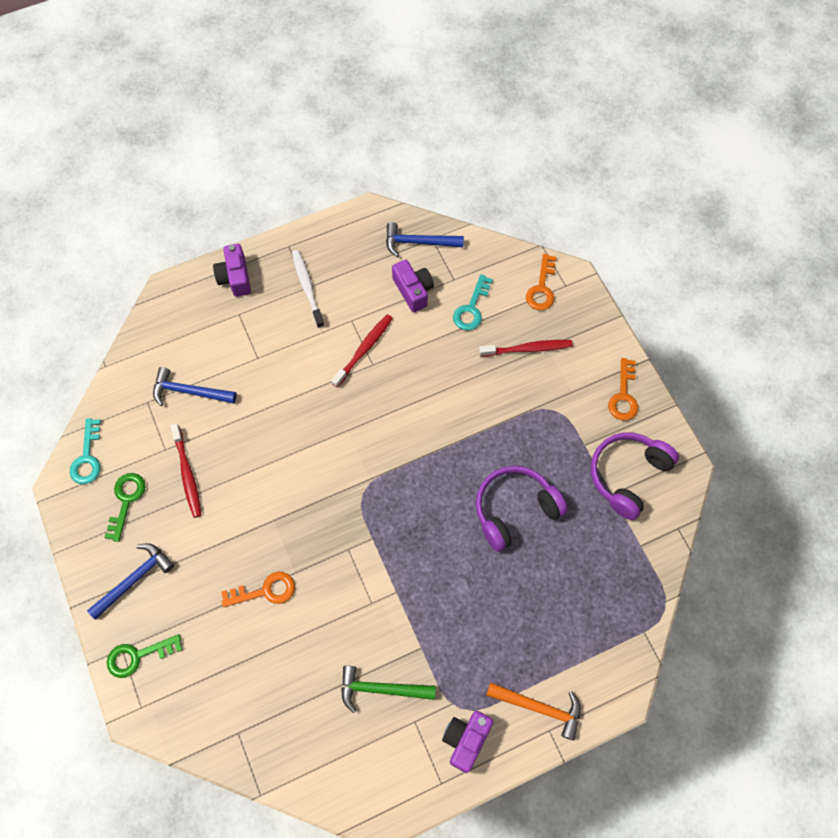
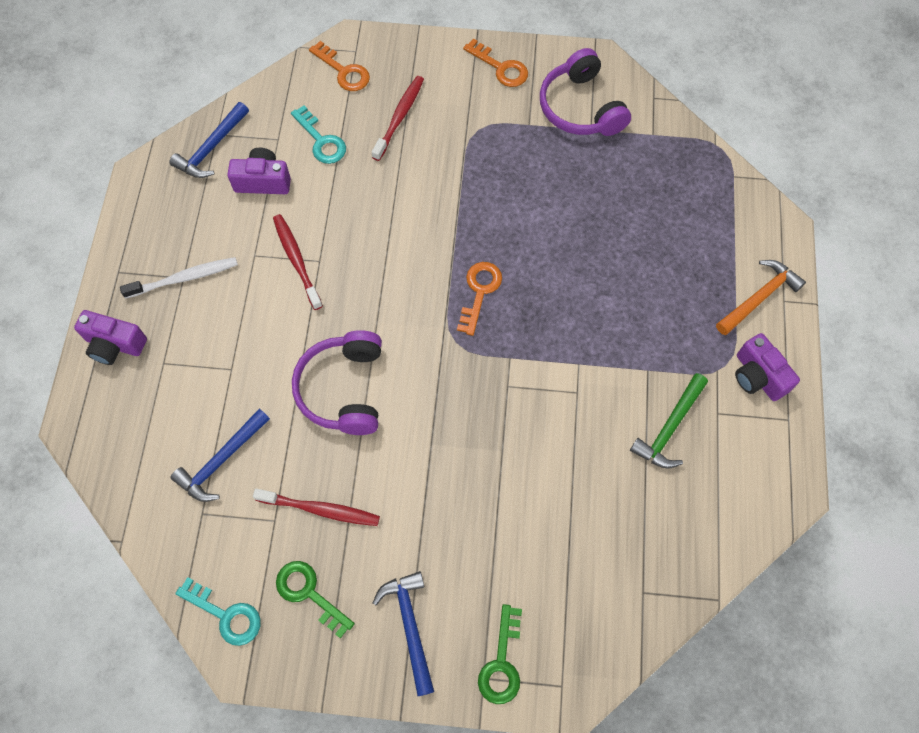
camera: 60 degrees left, 0 degrees up
orange key [221,572,295,607] -> orange key moved to [457,262,502,336]
white toothbrush [292,250,325,328] -> white toothbrush turned 150 degrees clockwise [120,257,238,299]
purple headphones [476,466,568,552] -> purple headphones moved to [292,330,382,435]

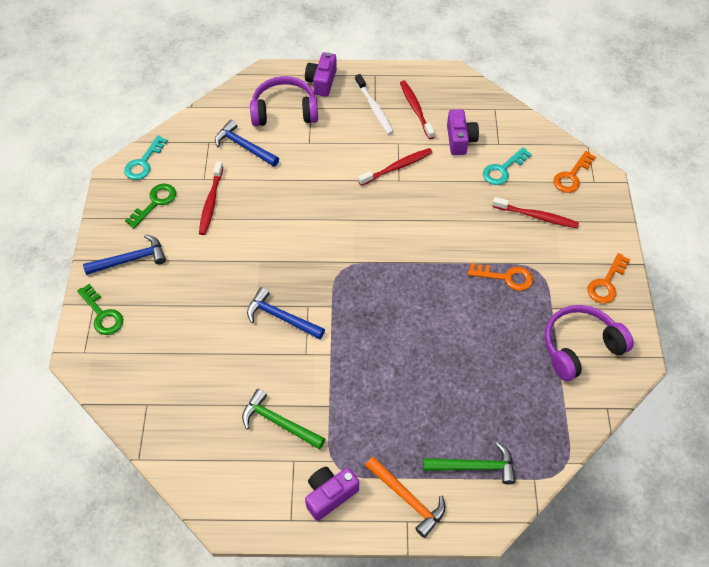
camera: 85 degrees right, 10 degrees down
blue hammer [169,102,249,178] -> blue hammer moved to [247,287,325,339]
purple headphones [292,330,382,435] -> purple headphones moved to [250,76,318,126]
orange key [457,262,502,336] -> orange key moved to [468,263,533,291]
green key [478,604,522,704] -> green key turned 135 degrees counterclockwise [77,284,123,335]
none -> red toothbrush [400,80,435,139]
none -> green hammer [423,442,516,485]

